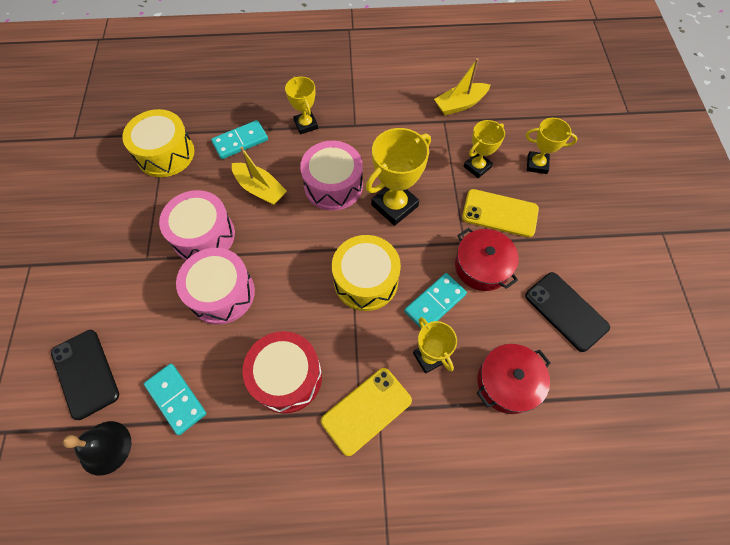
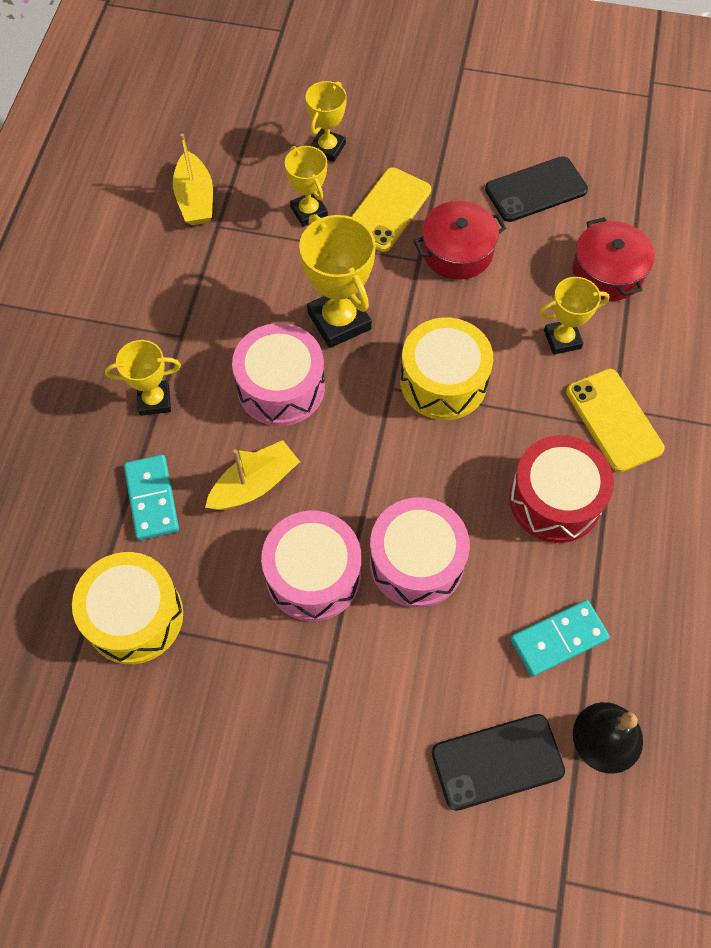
camera: 75 degrees left, 0 degrees up
turquoise domino [404,273,467,328] -> none

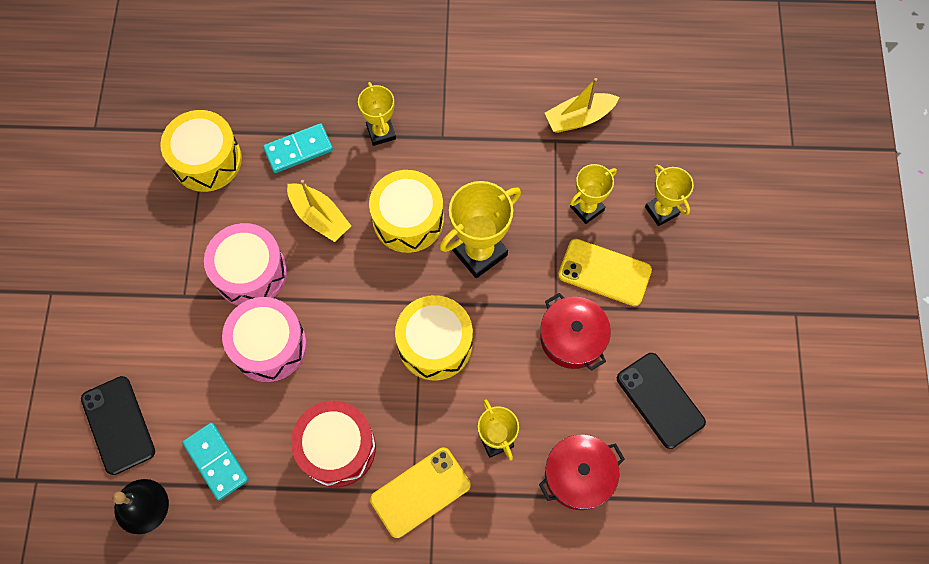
camera: 80 degrees right, 5 degrees up
pink drum [232,323,325,426] -> yellow drum [369,170,444,253]
yellow trophy [305,81,347,162] -> yellow trophy turned 45 degrees clockwise [645,165,694,226]

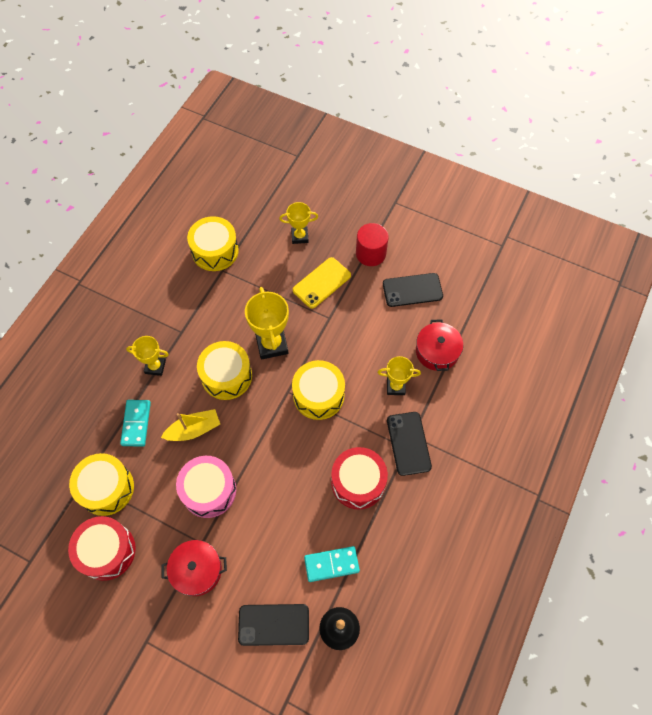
camera: 65 degrees left, 5 degrees down
pink drum [222,297,307,382] -> none
yellow phone [370,447,471,538] -> black phone [387,412,432,476]
red pot [540,293,611,371] -> red pot moved to [161,540,227,596]
yellow boat [545,78,619,133] -> yellow drum [187,216,239,271]
yellow trophy [570,164,617,224] -> none
none -> red drum [68,516,136,581]
none -> red cylinder [356,223,389,266]

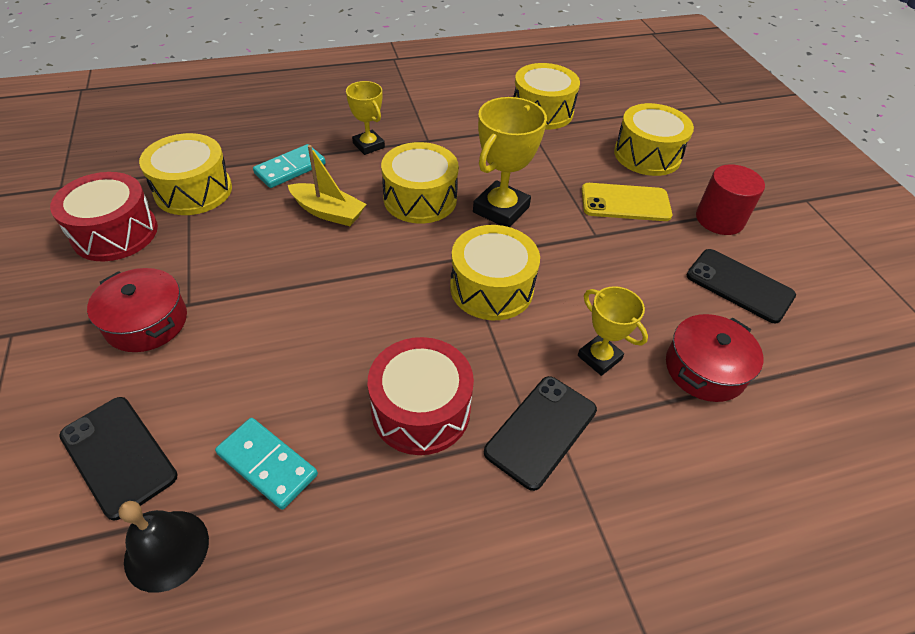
camera: 45 degrees right, 15 degrees down
pink drum [176,456,236,518] -> none
yellow trophy [279,202,318,244] -> yellow drum [614,103,694,176]

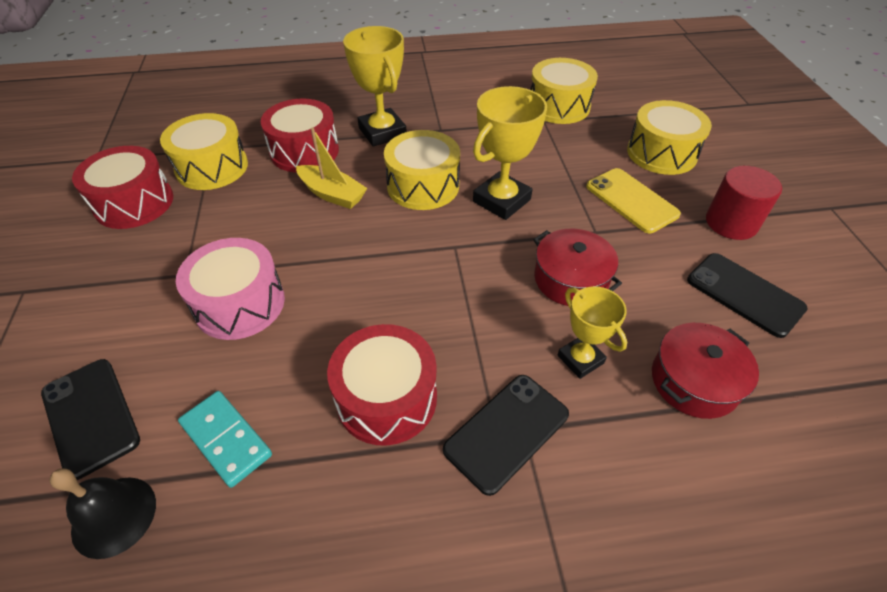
camera: 10 degrees right, 0 degrees up
red pot [87,268,187,352] -> red pot moved to [533,229,622,306]
turquoise domino [253,144,326,188] -> red drum [261,99,339,173]
yellow trophy [346,81,385,155] -> yellow trophy [343,26,407,147], size x1.61
yellow drum [450,225,540,320] -> none
yellow phone [582,183,672,221] -> yellow phone turned 45 degrees clockwise [586,168,681,233]
none -> pink drum [176,238,285,340]

